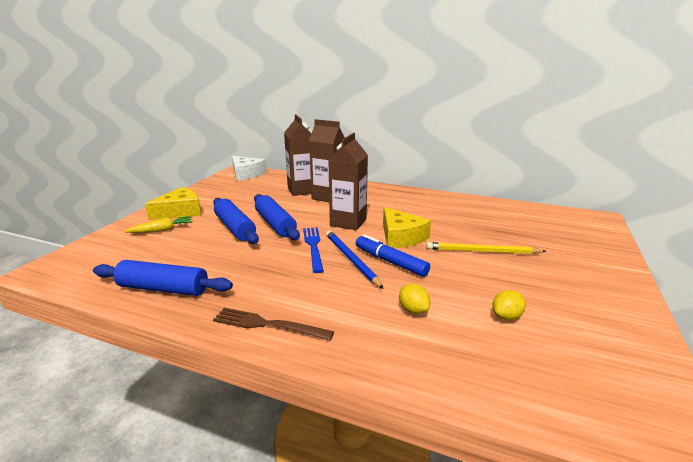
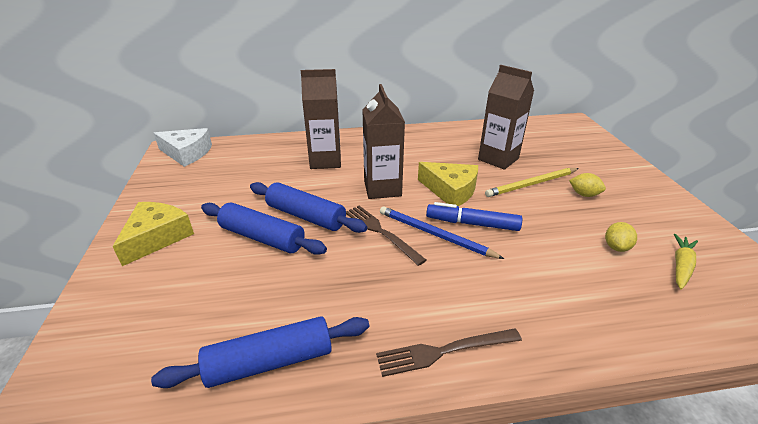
camera: 30 degrees left, 10 degrees up
yellow carrot [125,216,193,233] -> yellow carrot moved to [674,234,698,290]
brown carton [284,114,311,196] -> brown carton moved to [478,65,534,170]
blue fork [303,227,324,273] -> brown fork [346,206,426,266]
yellow lemon [399,284,430,314] -> yellow lemon moved to [569,173,606,197]

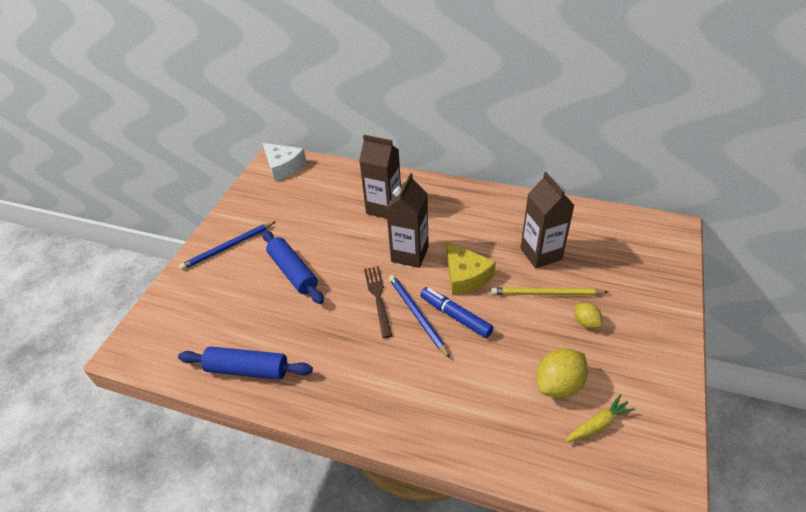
camera: 30 degrees right, 10 degrees up
yellow cheese [112,202,194,266] -> blue pencil [179,222,275,270]
blue rolling pin [250,182,367,233] -> none
brown fork [376,328,522,377] -> none
yellow lemon [605,222,637,252] -> yellow lemon [537,348,588,398], size x1.76

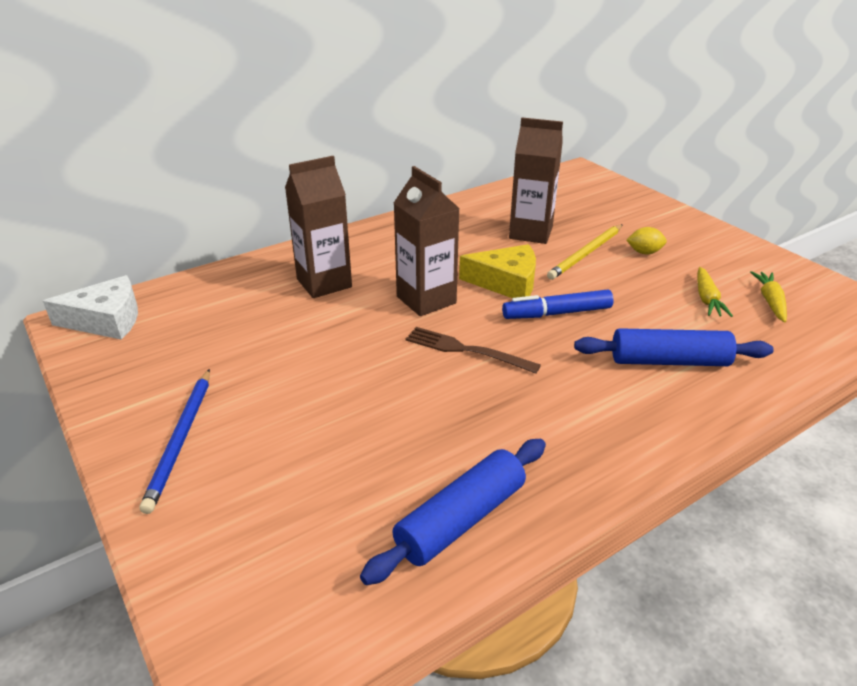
camera: 55 degrees left, 10 degrees down
blue rolling pin [262,230,324,304] -> blue rolling pin moved to [574,328,774,366]
blue pencil [389,275,450,358] -> none
yellow lemon [537,348,588,398] -> yellow carrot [697,267,733,317]

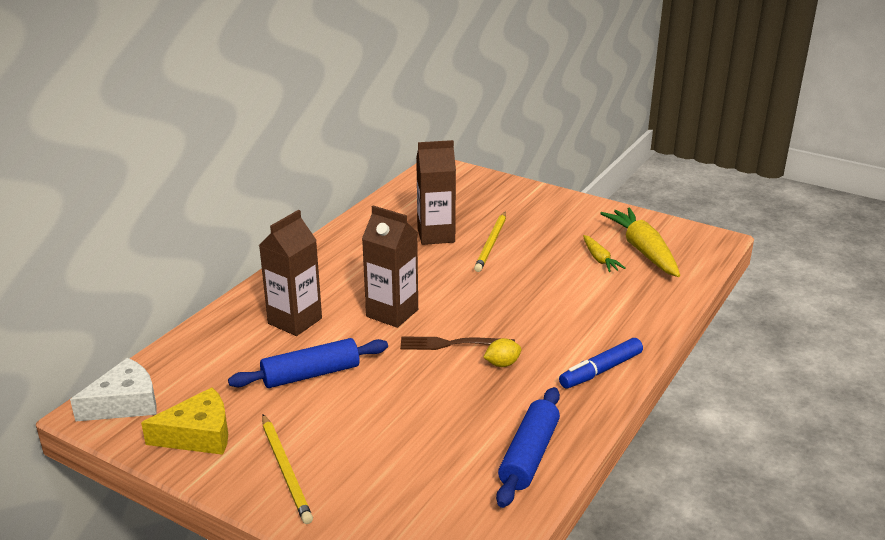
camera: 25 degrees left, 5 degrees down
blue pencil [139,369,210,514] -> yellow pencil [262,414,313,524]
yellow cheese [459,244,536,298] -> yellow cheese moved to [141,387,228,455]
blue marker [502,290,614,319] -> blue marker moved to [559,338,643,388]
blue rolling pin [574,328,774,366] -> blue rolling pin moved to [228,338,388,388]
yellow lemon [627,227,667,255] -> yellow lemon moved to [483,338,522,367]
yellow carrot [750,271,787,322] -> yellow carrot [600,208,680,277], size x1.90

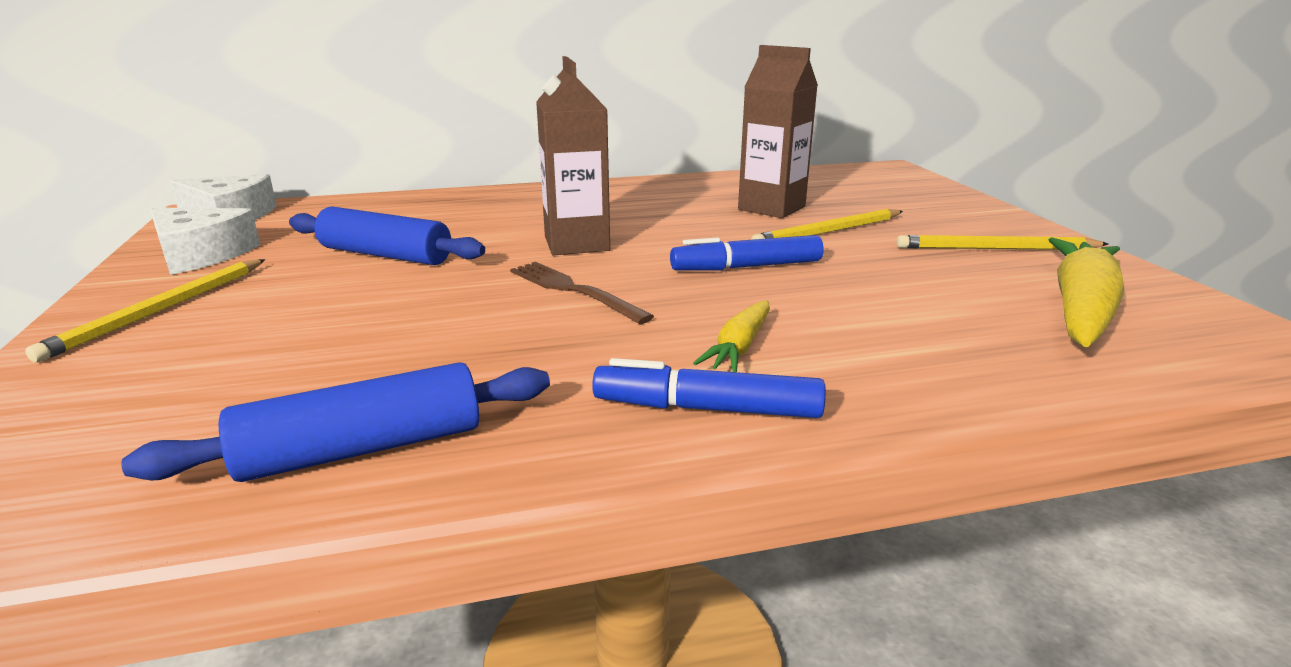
camera: 45 degrees right, 5 degrees down
yellow cheese [141,387,228,455] -> white cheese [150,207,260,275]
brown carton [259,210,322,336] -> none
yellow lemon [483,338,522,367] -> none
yellow carrot [583,235,626,272] -> yellow carrot moved to [693,300,770,372]
none -> blue marker [670,235,824,271]
none -> yellow pencil [896,235,1108,250]

